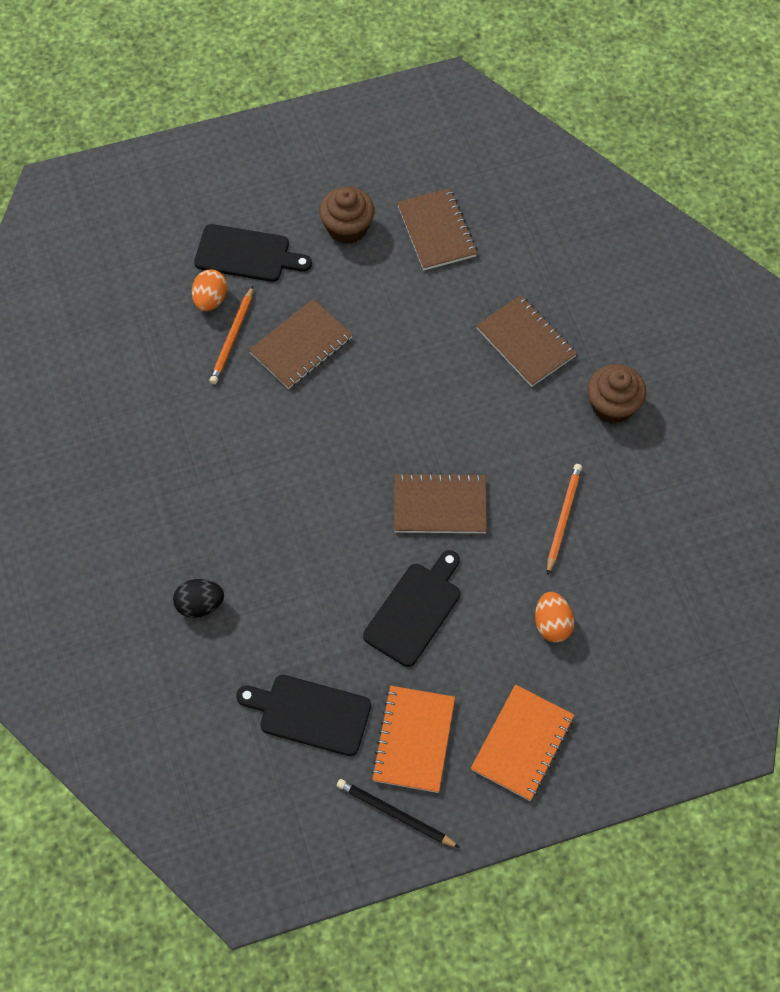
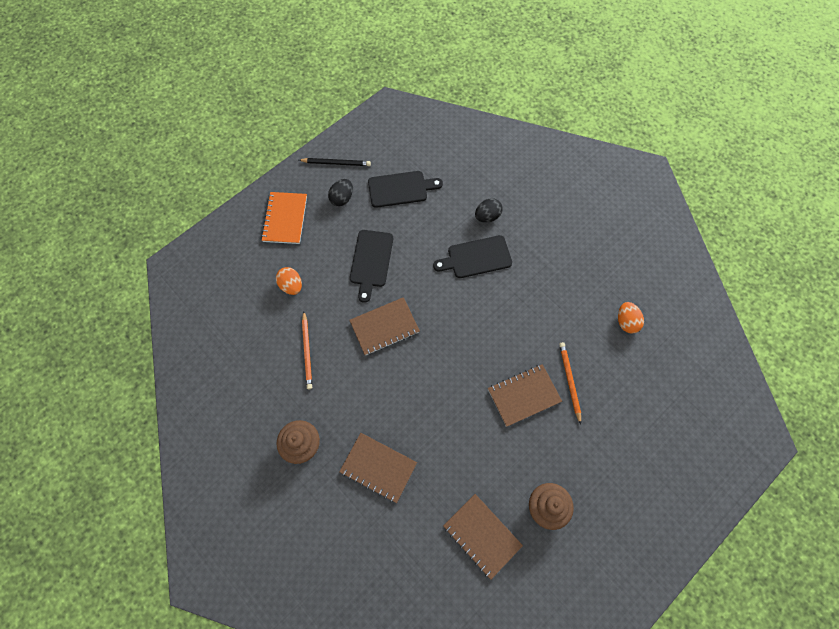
camera: 155 degrees right, 5 degrees up
orange egg [192,269,227,311] -> orange egg moved to [618,302,644,334]
black cutting board [194,224,312,282] -> black cutting board moved to [433,235,512,278]
brown notebook [249,299,353,389] -> brown notebook turned 45 degrees clockwise [488,364,562,427]
orange notebook [371,686,455,793] -> black egg [328,179,353,206]

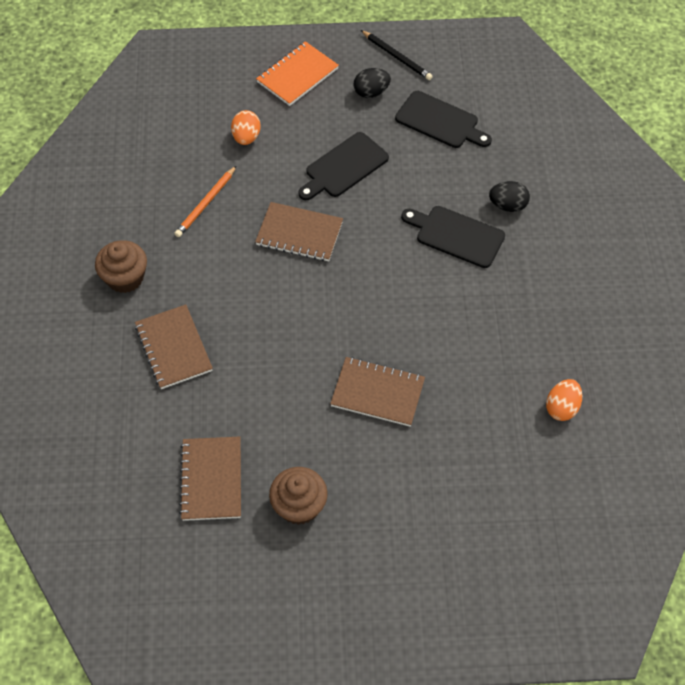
camera: 40 degrees right, 10 degrees down
orange pencil [559,342,581,424] -> none

